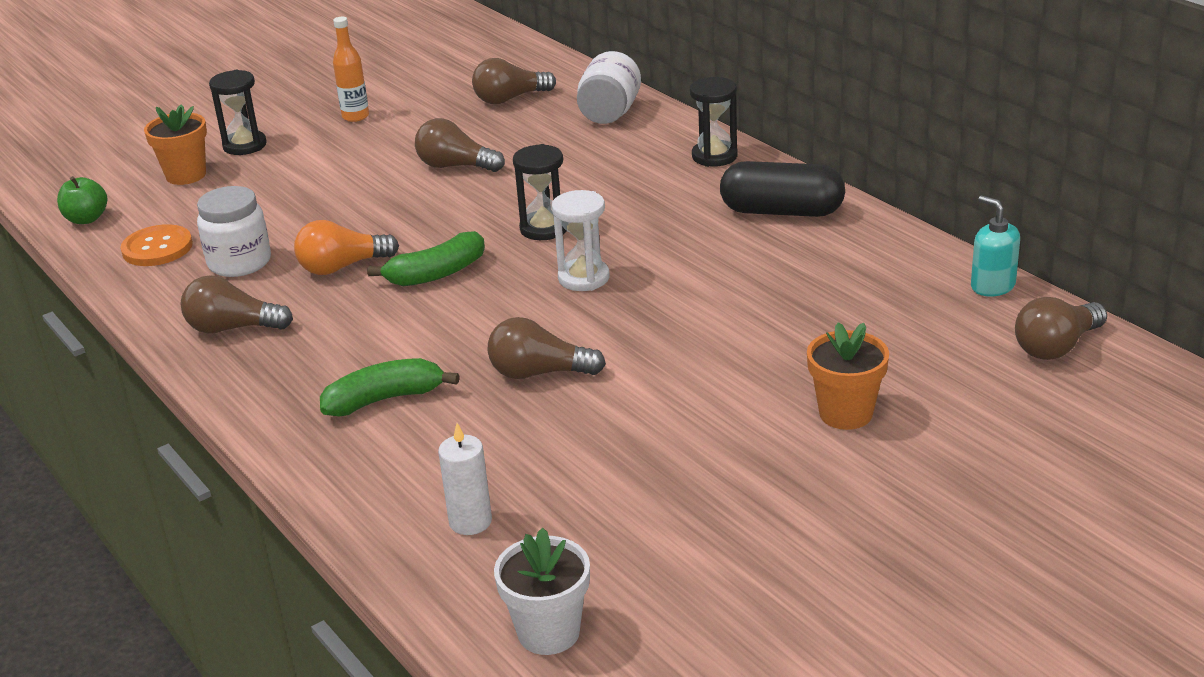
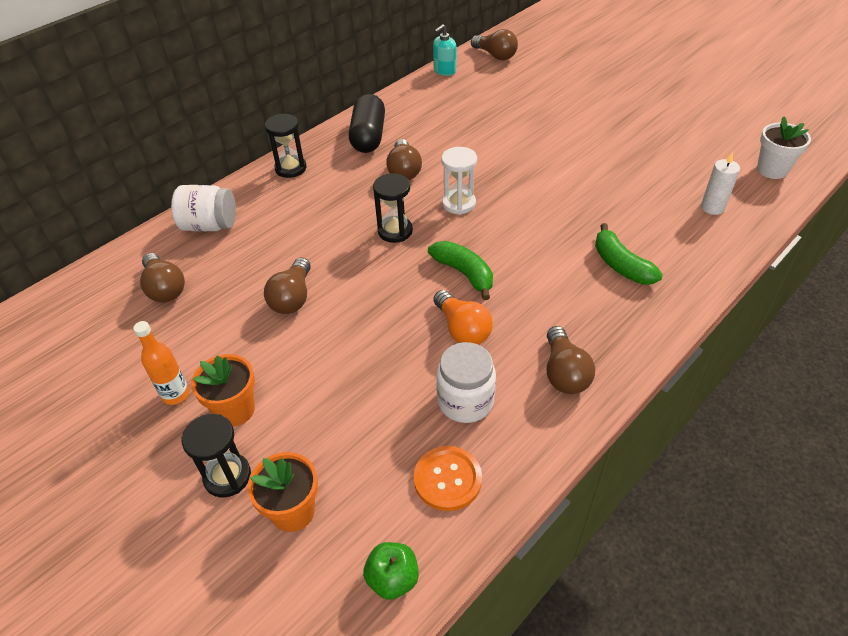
camera: 100 degrees left, 15 degrees up
brown light bulb [487,317,606,379] -> brown light bulb moved to [386,139,422,180]
orange flower pot [807,322,889,430] -> orange flower pot moved to [191,354,255,427]

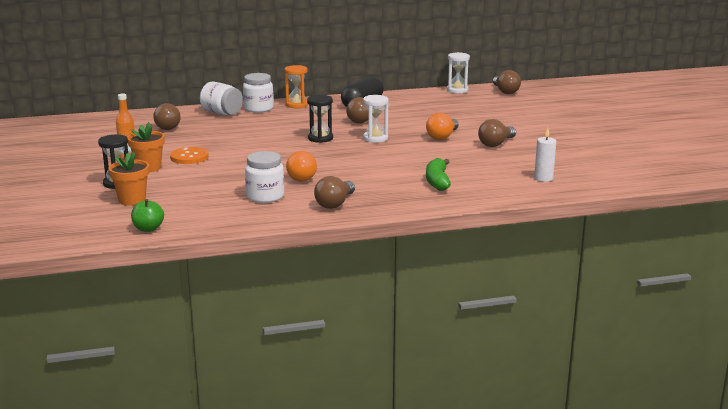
camera: 30 degrees right, 25 degrees down
brown light bulb [264,257,311,314] -> brown light bulb moved to [478,119,516,147]
black hourglass [265,114,307,178] -> orange hourglass [285,65,308,108]
orange button [414,446,482,511] -> orange button moved to [170,147,209,164]
green banana [428,241,493,300] -> none
turquoise soap dispenser [433,24,456,76] -> white hourglass [447,52,470,93]
white flower pot [757,117,811,179] -> none
none -> white jar [243,73,274,113]
none -> orange light bulb [426,113,459,140]

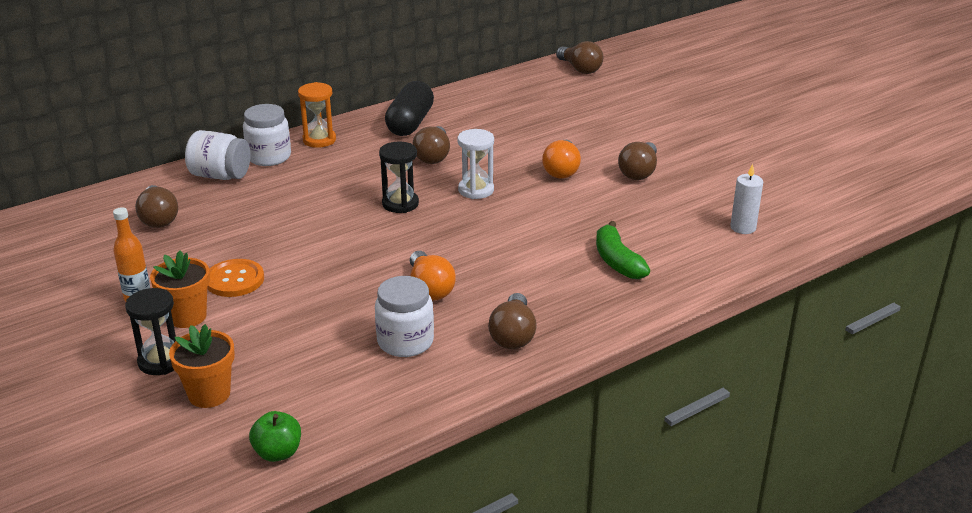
camera: 20 degrees left, 10 degrees up
white hourglass [447,52,470,93] -> none

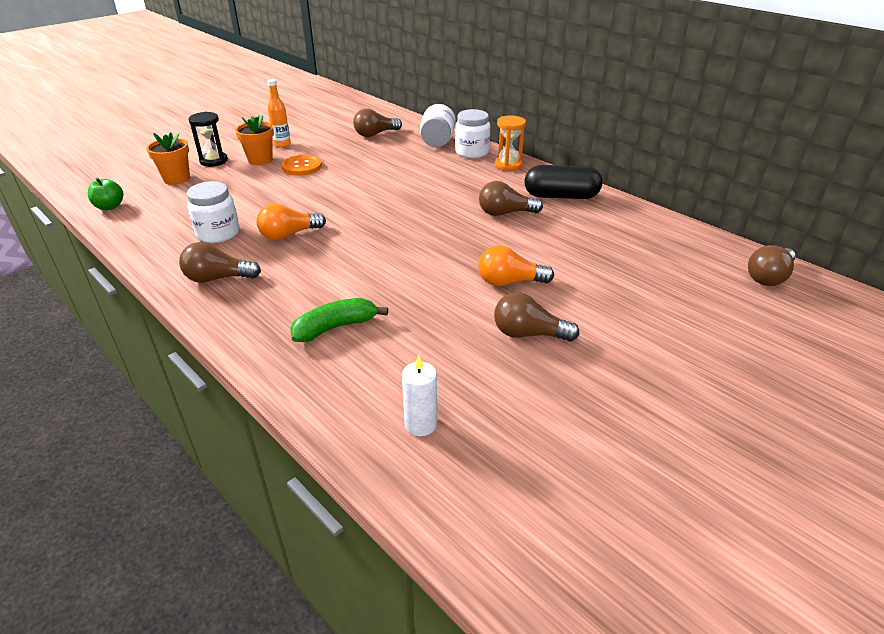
camera: 80 degrees right, 5 degrees up
black hourglass [379,142,419,213] -> none
white hourglass [457,129,494,199] -> none

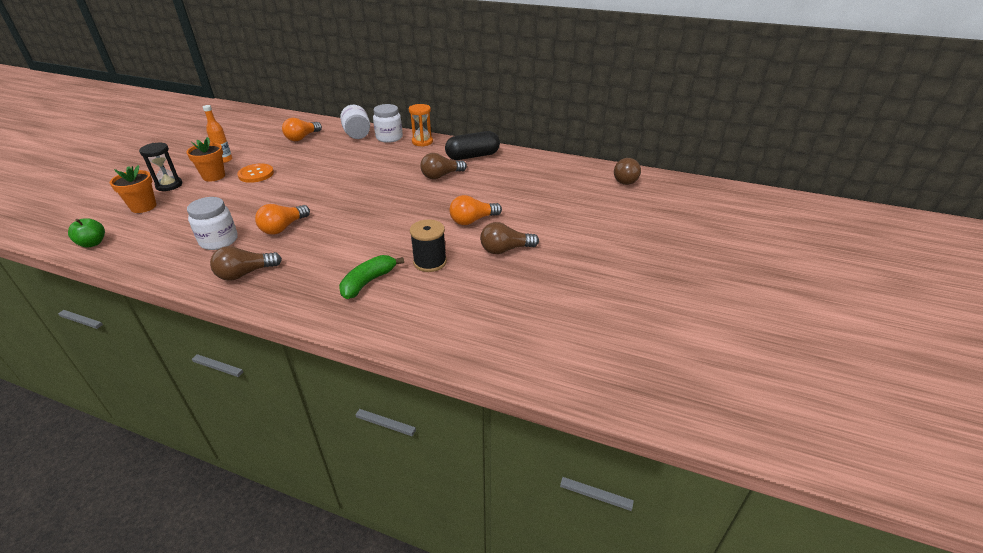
camera: 25 degrees left, 0 degrees up
brown light bulb [353,108,402,137] -> orange light bulb [282,118,322,141]
white candle [402,355,437,436] -> none
none -> black spool [410,219,447,272]

